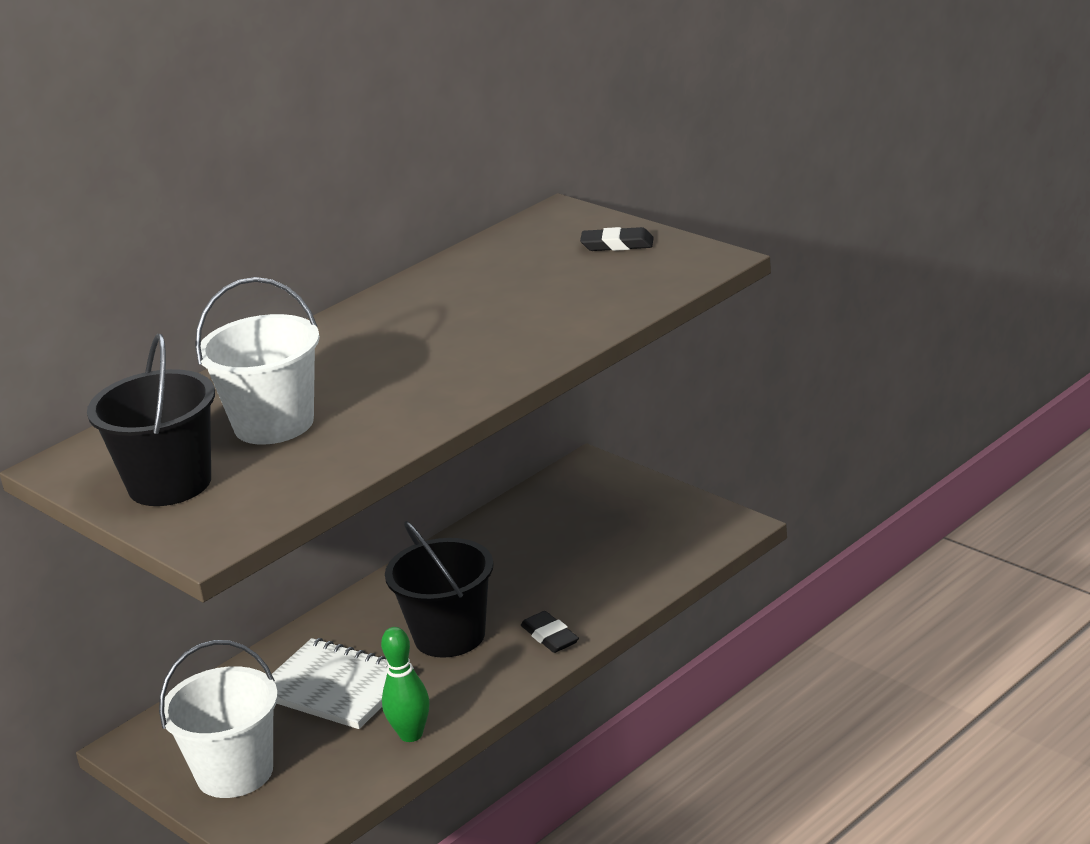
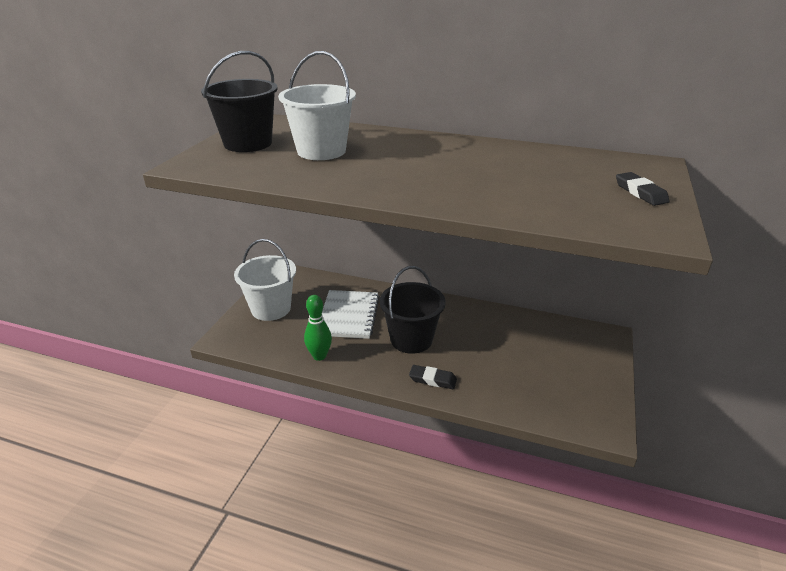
camera: 60 degrees right, 5 degrees up
black eraser [521,611,579,653] -> black eraser turned 75 degrees clockwise [409,365,457,389]

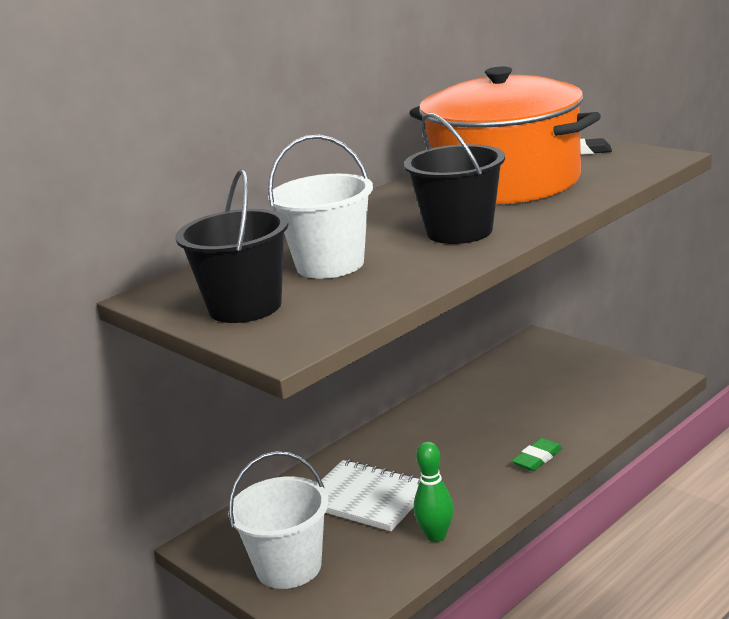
camera: 60 degrees left, 10 degrees down
black bucket [380,266,446,354] -> black bucket moved to [404,113,505,244]
black eraser [409,365,457,389] -> green eraser [512,438,562,471]
none -> orange pot [409,67,601,204]

